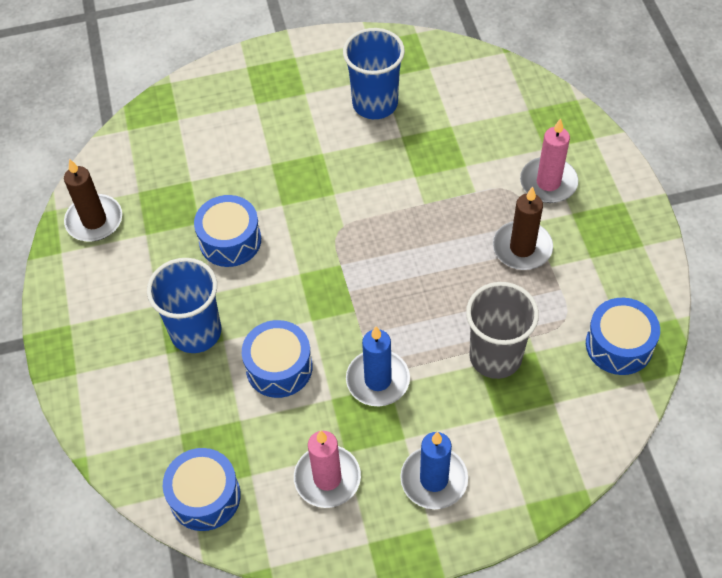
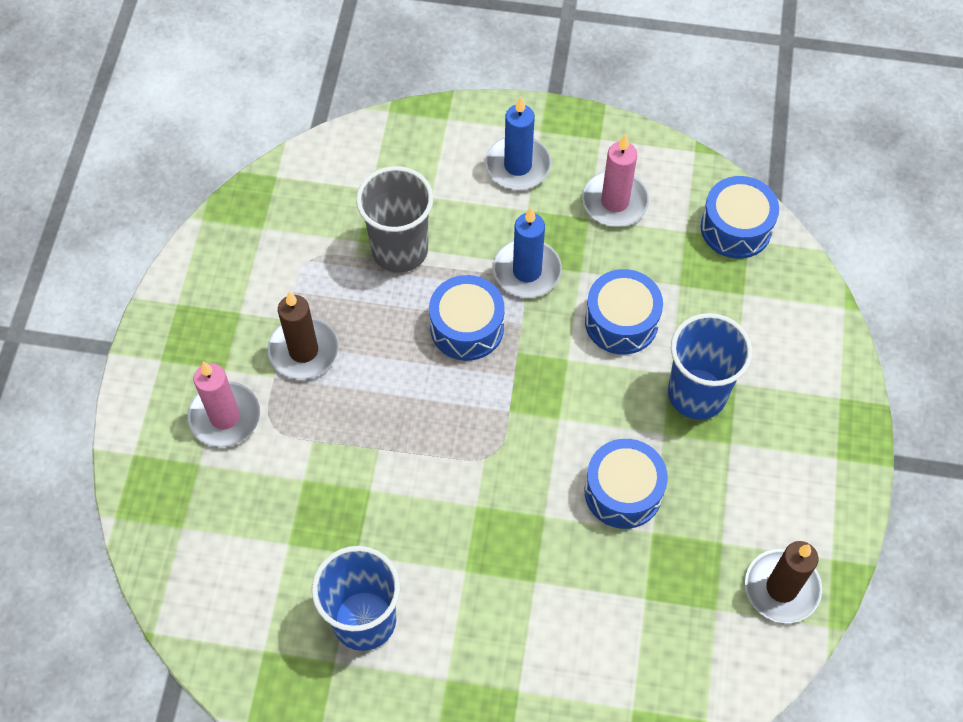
camera: 160 degrees left, 5 degrees up
blue drum [586,298,660,375] -> blue drum moved to [429,275,505,361]

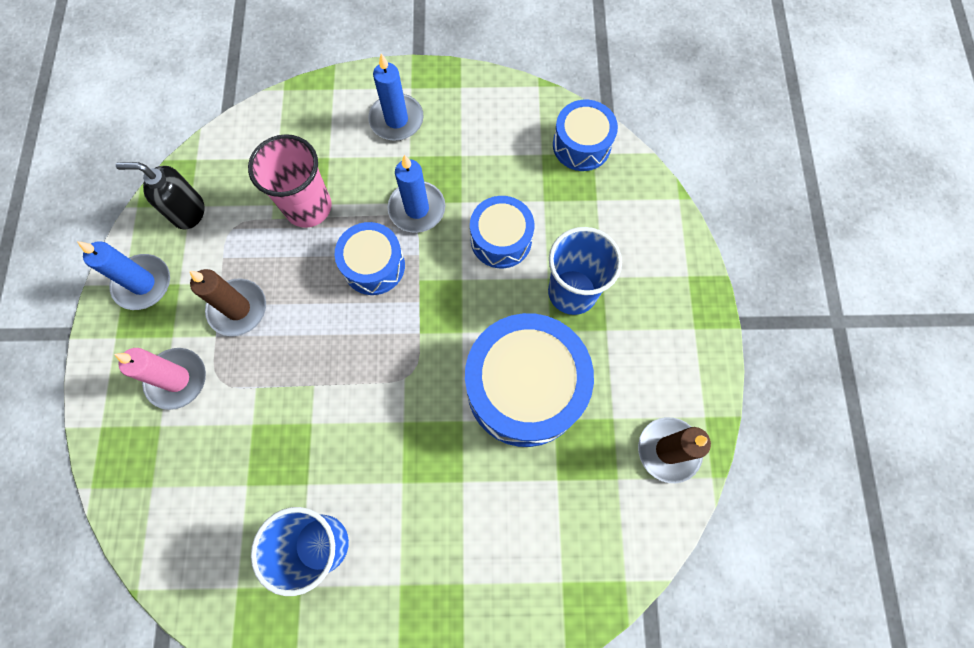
camera: 10 degrees left, 10 degrees up
grey cup [356,166,433,273] -> pink cup [248,134,332,228]
pink candle [582,134,649,227] -> none
blue drum [584,439,668,529] -> blue drum [465,313,594,447], size x1.76
none -> blue candle [77,241,170,310]
none -> black soap dispenser [116,162,205,229]

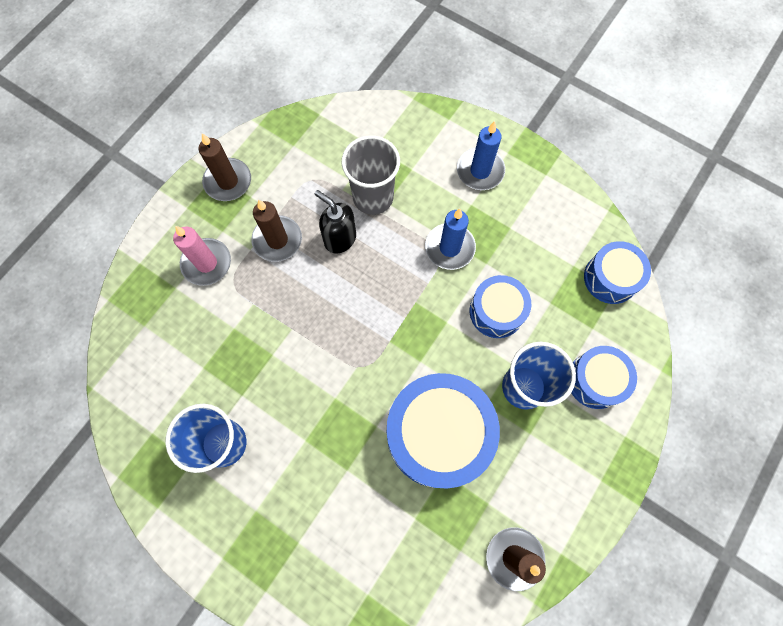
camera: 35 degrees right, 0 degrees up
blue candle [77,241,170,310] -> brown candle [198,133,251,201]
black soap dispenser [116,162,205,229] -> black soap dispenser moved to [315,190,356,253]
pink cup [248,134,332,228] -> grey cup [341,135,400,215]
blue drum [334,222,405,295] -> blue drum moved to [571,346,637,409]

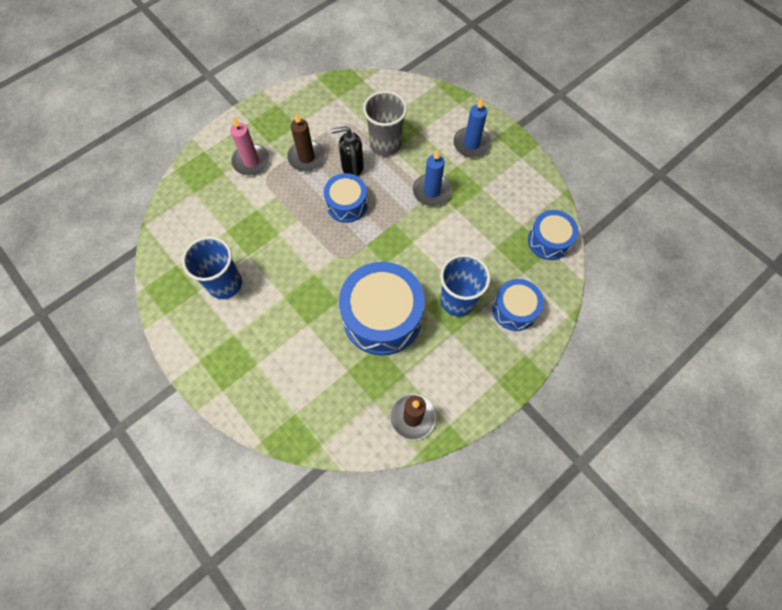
camera: 15 degrees right, 5 degrees down
brown candle [198,133,251,201] -> none
black soap dispenser [315,190,356,253] -> black soap dispenser turned 60 degrees counterclockwise [331,126,364,176]
blue drum [470,275,531,338] -> blue drum moved to [324,173,368,223]

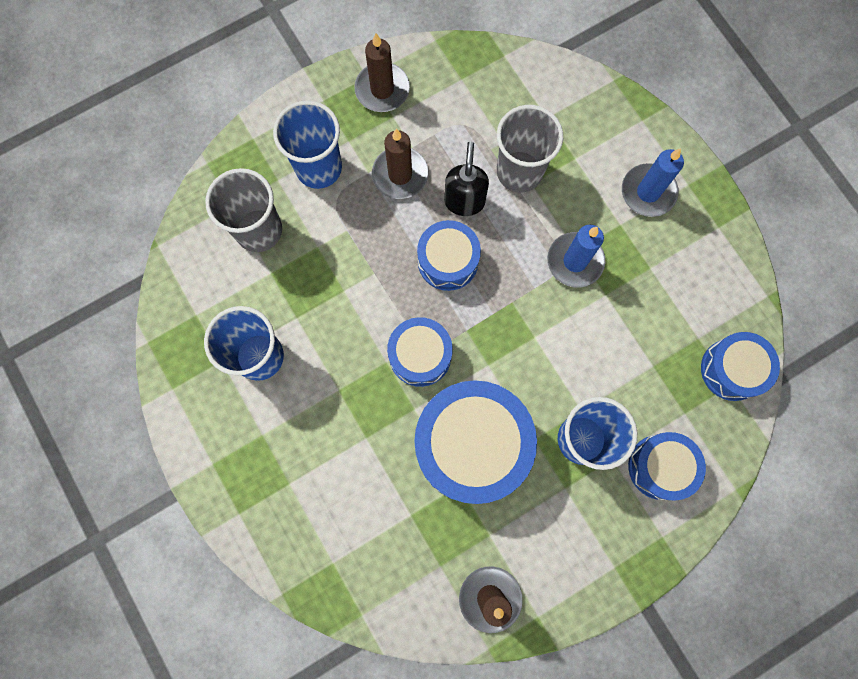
camera: 10 degrees right, 10 degrees up
pink candle [230,117,270,175] -> blue cup [273,101,342,189]
black soap dispenser [331,126,364,176] -> black soap dispenser turned 90 degrees clockwise [444,142,489,216]
none -> grey cup [205,168,282,252]
none -> brown candle [354,33,410,112]
none -> blue drum [387,317,453,387]

